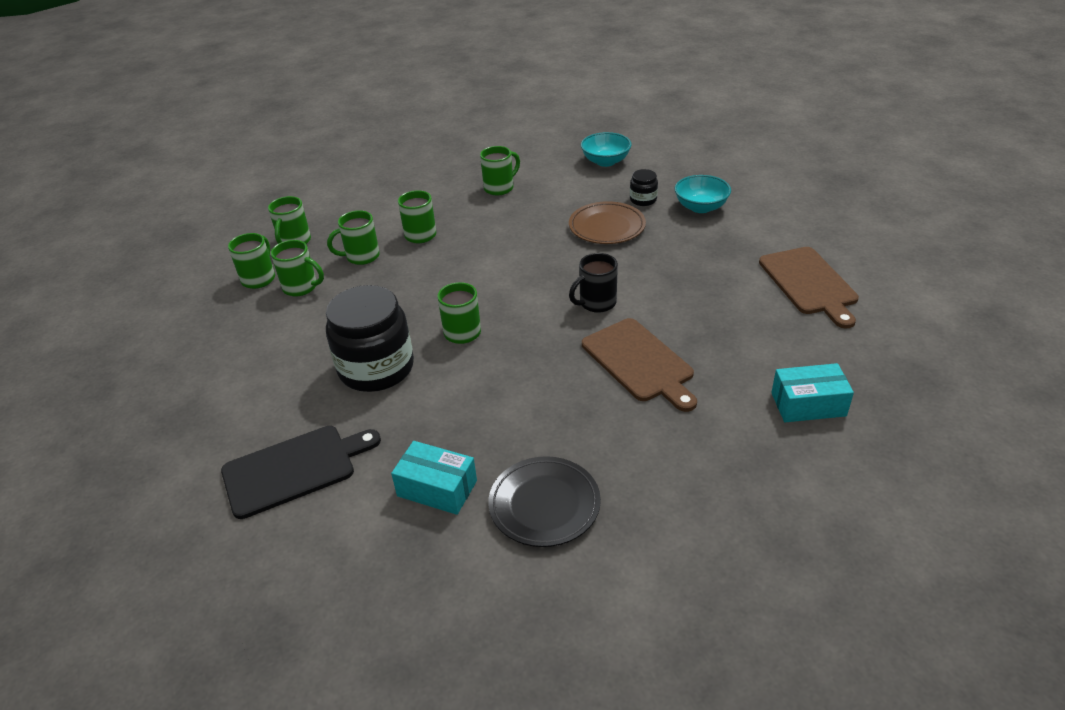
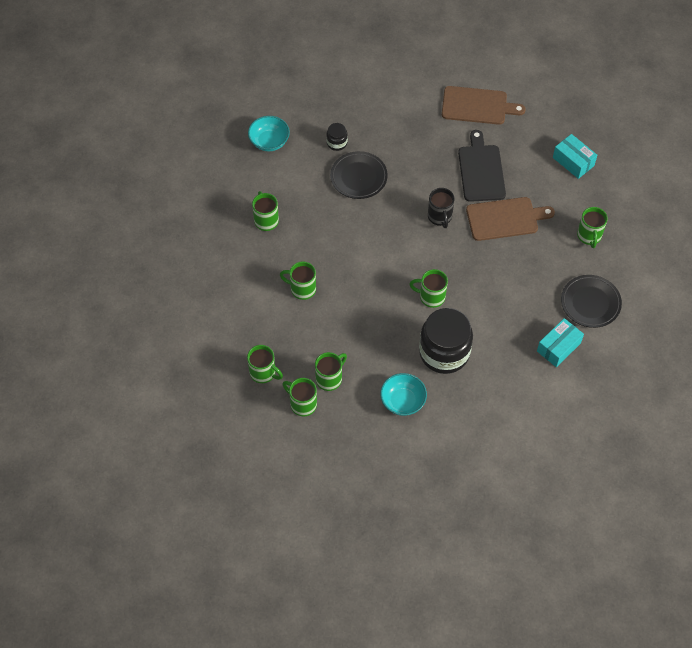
camera: 70 degrees left, 20 degrees up
black cutting board [221,426,381,519] -> black cutting board moved to [458,130,506,202]
green mug [327,210,380,265] -> green mug moved to [577,207,608,248]
brown plate [569,201,646,244] -> black plate [330,151,388,199]
turquoise bowl [674,175,731,213] -> turquoise bowl moved to [380,373,427,416]
turquoise box [771,363,854,422] -> turquoise box turned 60 degrees counterclockwise [553,134,597,179]

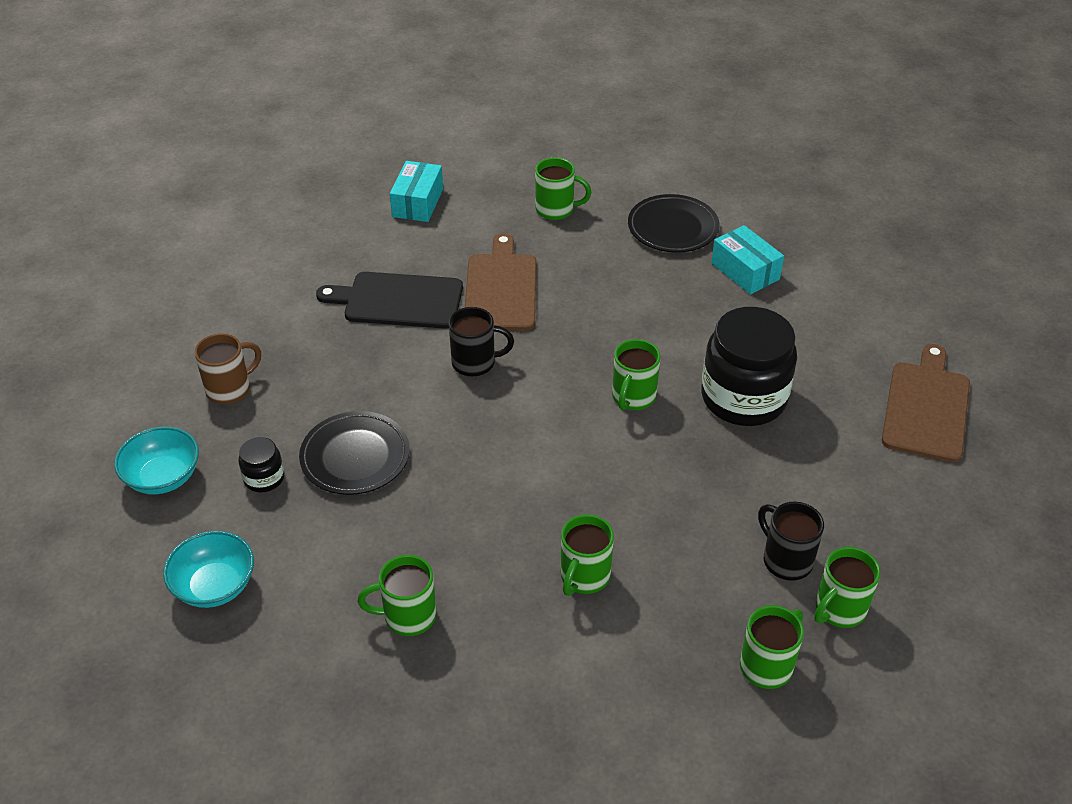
camera: 80 degrees left, 15 degrees down
green mug [315,352,347,391] -> black mug [758,502,824,581]
turquoise bowl [380,373,427,416] -> turquoise bowl moved to [114,427,199,494]
brown cutting board [442,86,526,125] -> brown cutting board moved to [882,344,970,463]
turquoise box [553,134,597,179] -> turquoise box turned 45 degrees counterclockwise [390,161,443,222]
none -> brown mug [194,333,261,404]

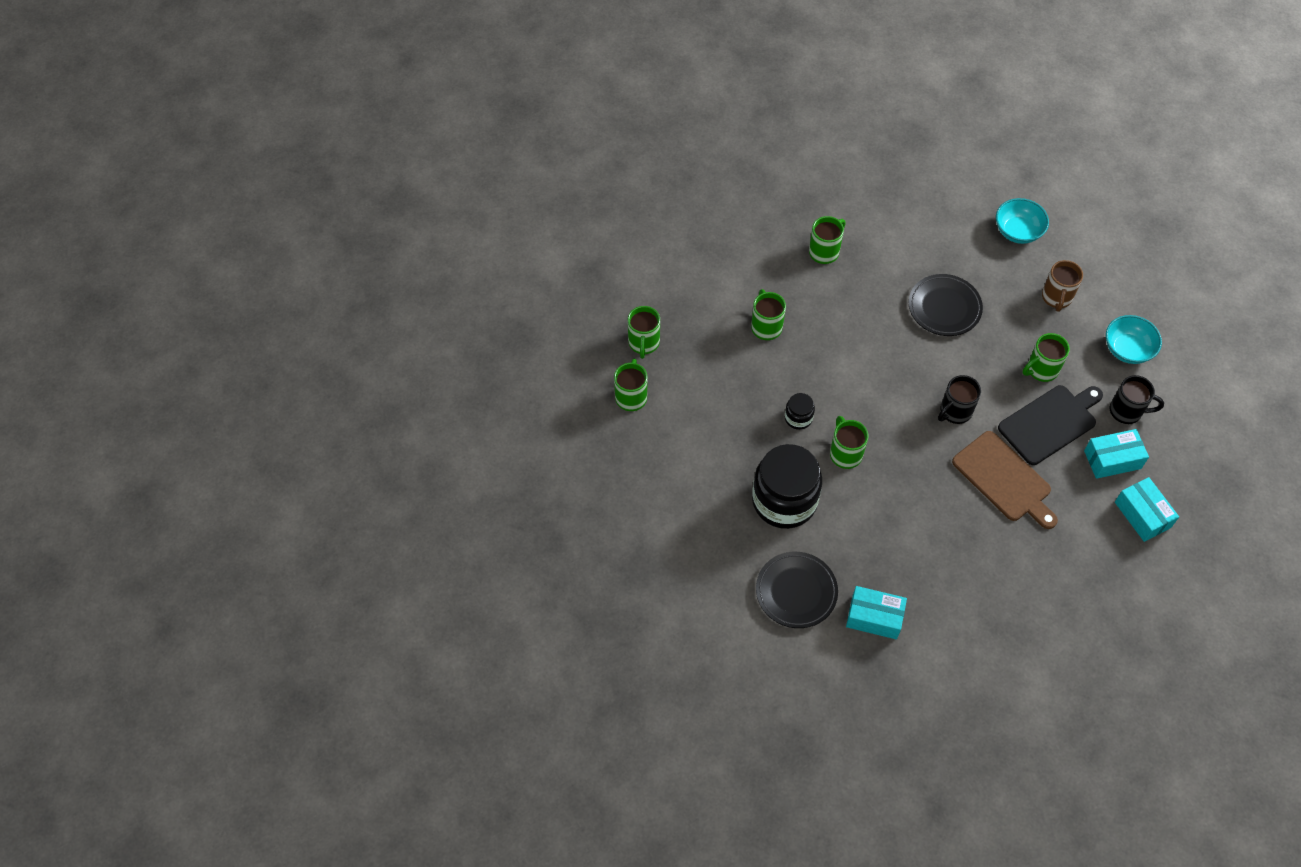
camera: 140 degrees right, 15 degrees up
turquoise bowl [163,531,254,608] -> turquoise bowl moved to [1106,315,1162,364]
black jar [238,437,284,492] -> black jar moved to [785,393,815,430]
green mug [535,158,591,220] -> green mug moved to [1023,333,1070,382]
black plate [628,194,720,253] -> black plate moved to [756,552,838,628]
black mug [758,502,824,581] -> black mug moved to [1110,375,1164,424]
brown cutting board [882,344,970,463] -> none
none -> turquoise box [1084,429,1149,479]

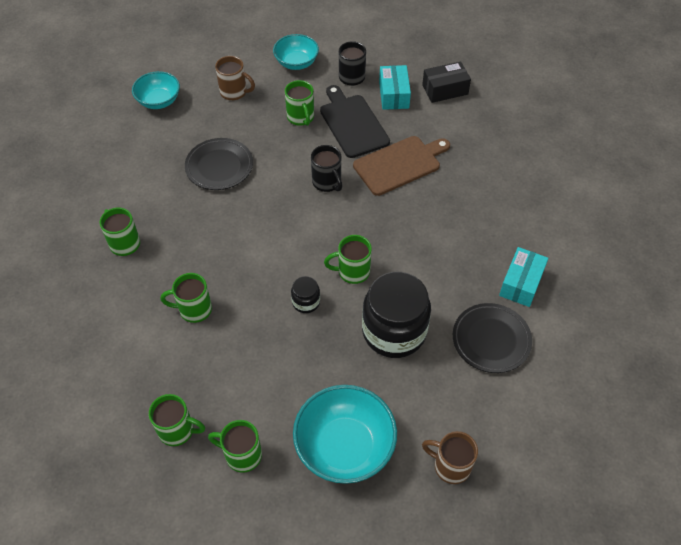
camera: 80 degrees left, 5 degrees down
turquoise box [1115,477,1179,542] -> black box [422,61,471,103]
none -> turquoise bowl [293,385,397,484]
none -> brown mug [422,431,478,484]

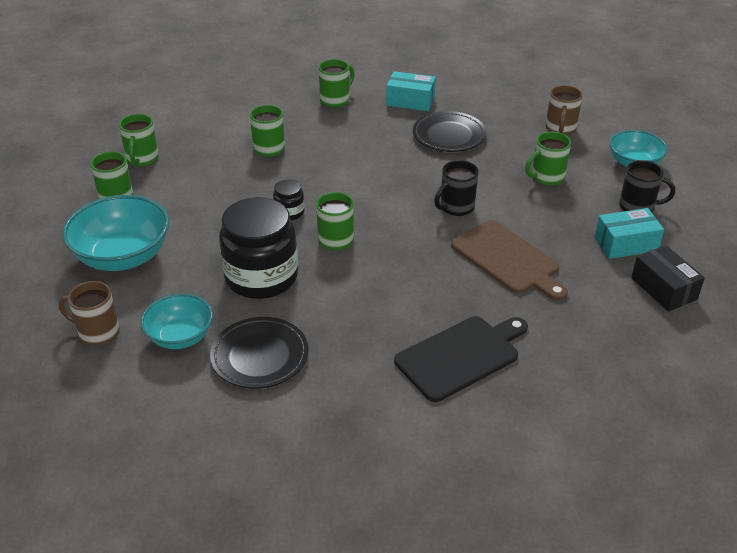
camera: 80 degrees right, 15 degrees down
turquoise bowl [132,71,180,109] -> turquoise bowl moved to [141,294,213,349]
black cutting board [320,85,390,158] -> black cutting board moved to [394,316,528,402]
brown mug [422,431,478,484] -> brown mug turned 90 degrees counterclockwise [58,281,120,346]
turquoise box [499,247,548,307] -> turquoise box moved to [386,71,436,111]

